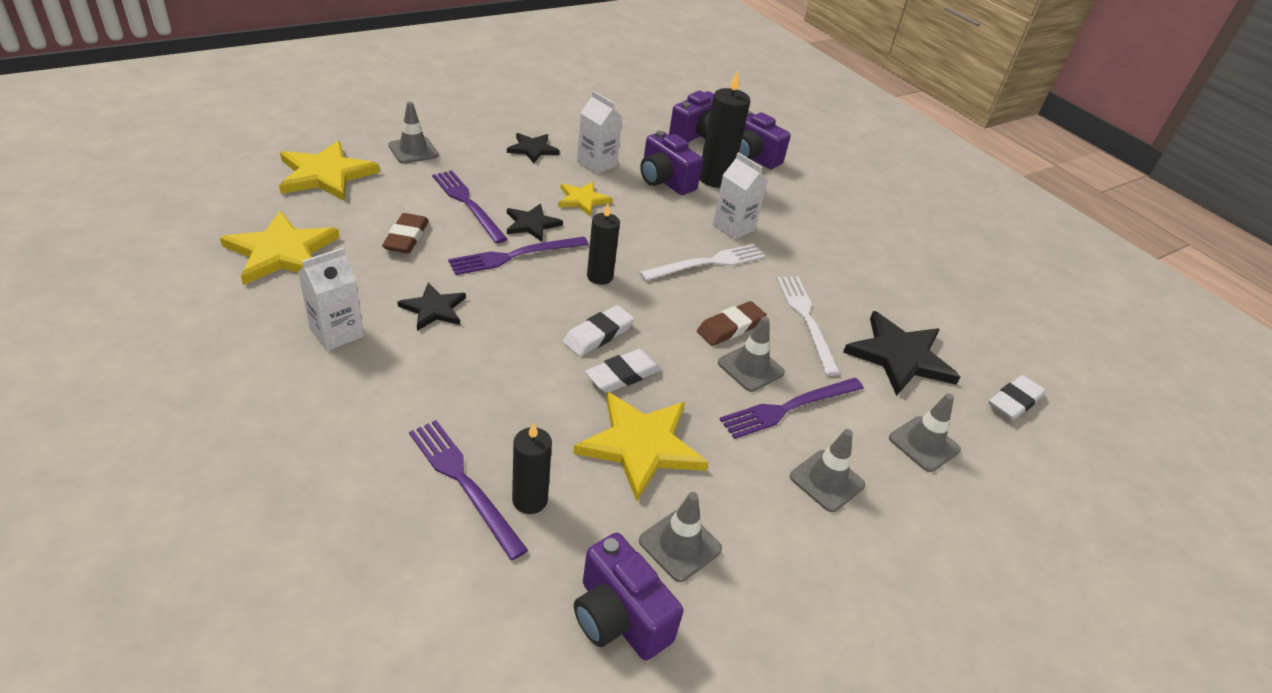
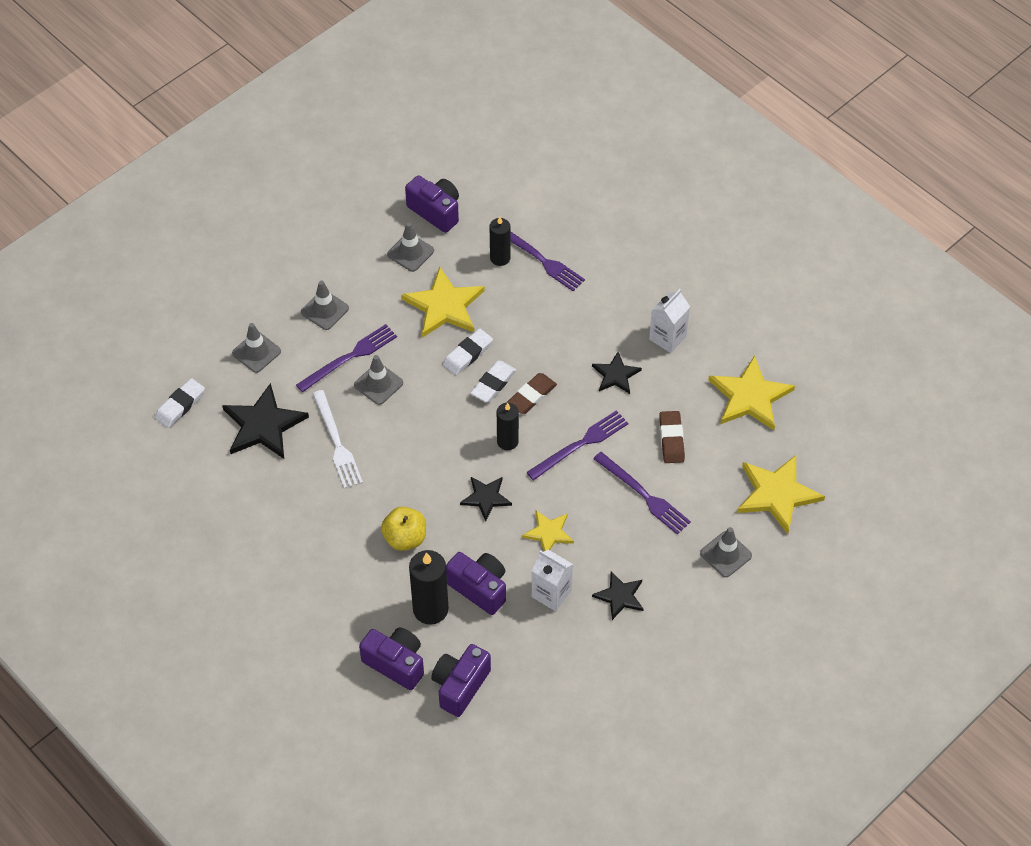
camera: 175 degrees right, 15 degrees up
black star [507,204,563,242] -> black star moved to [460,477,512,521]
white fork [639,244,766,281] -> none
brown eraser [697,301,767,346] -> brown eraser moved to [507,373,557,414]
white carton [713,152,768,240] -> yellow apple [381,507,426,551]

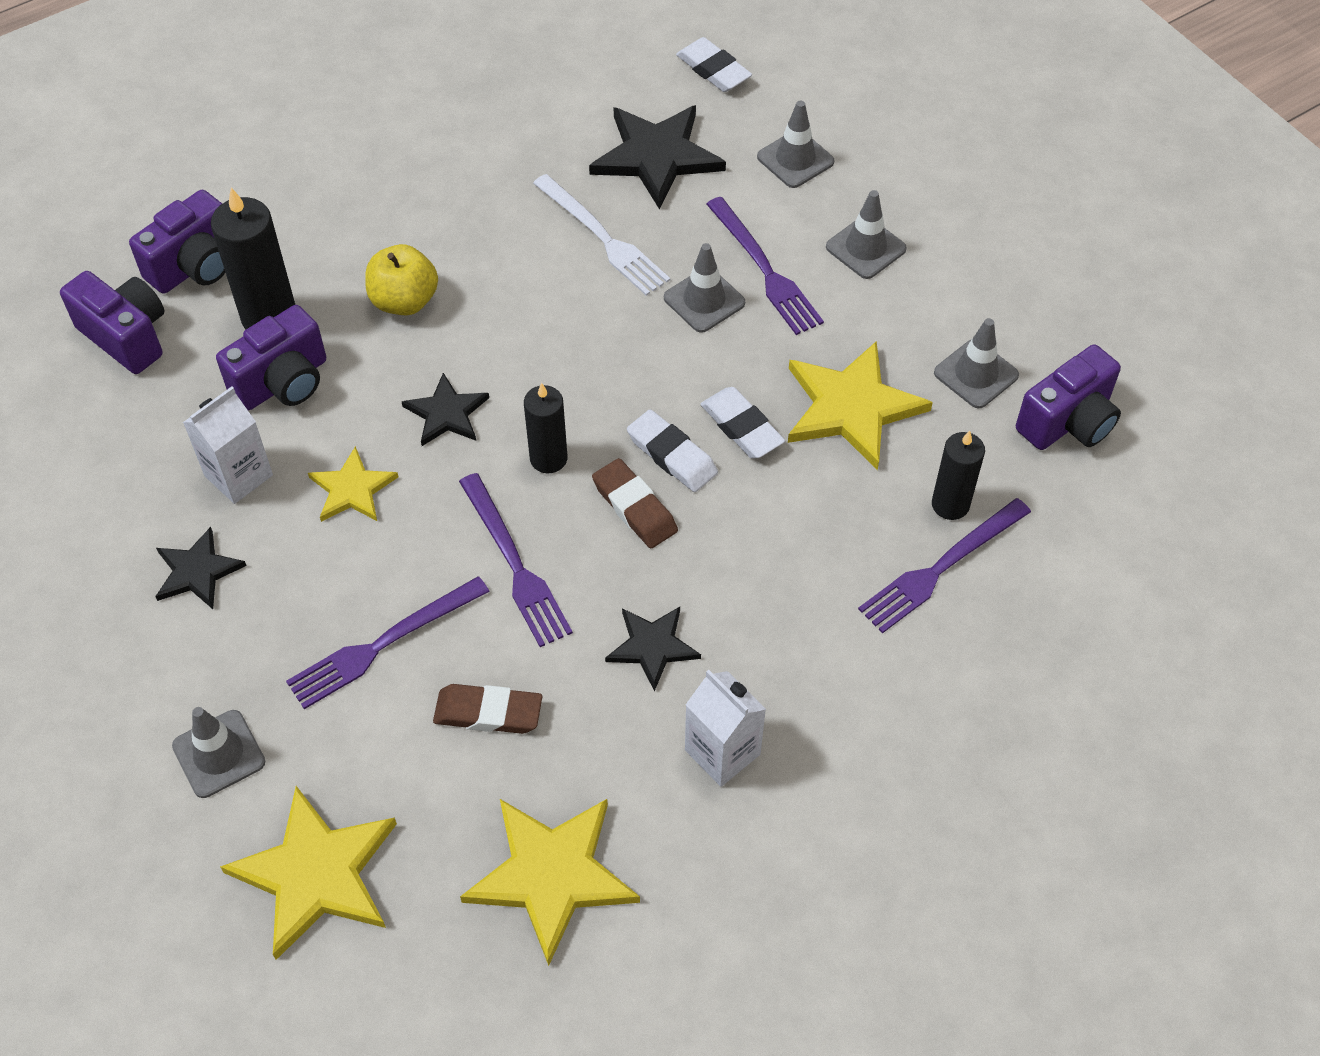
camera: 100 degrees right, 0 degrees up
white fork [312,390,363,489] -> white fork turned 120 degrees counterclockwise [533,174,670,296]

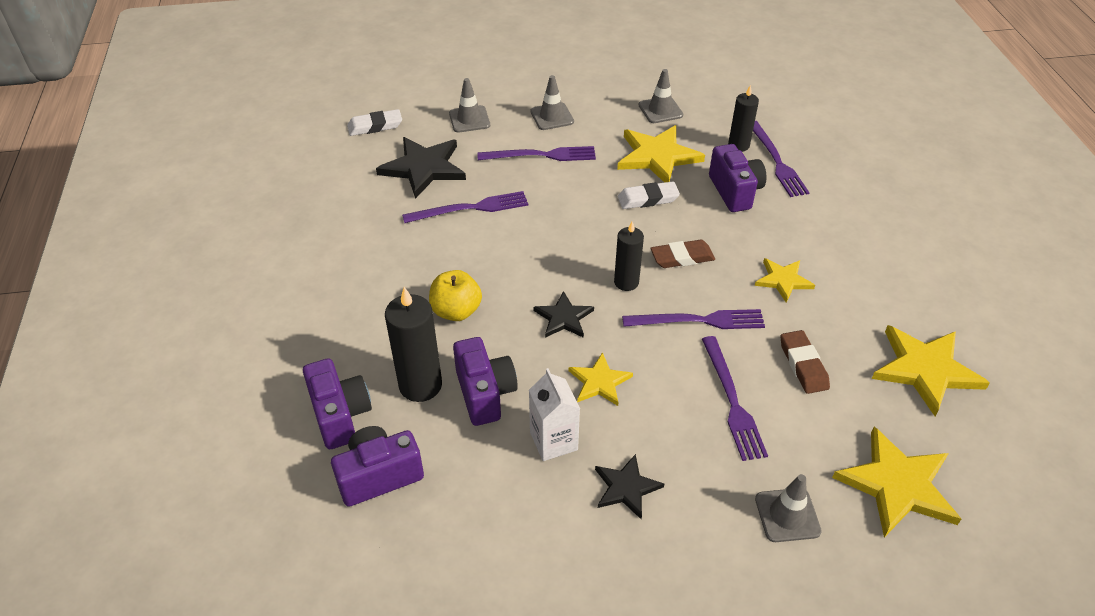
camera: 65 degrees left, 10 degrees down
brown eraser [433,684,542,734] -> brown eraser turned 45 degrees counterclockwise [780,330,830,394]
white fork [533,174,670,296] -> purple fork [402,191,528,223]
black star [605,607,701,691] -> yellow star [755,258,815,303]
white eraser [627,409,718,492] -> none
grey traffic cone [664,243,745,333] -> none
white carton [685,670,766,787] -> none
purple camera [1016,345,1121,450] -> purple camera moved to [709,144,766,212]

